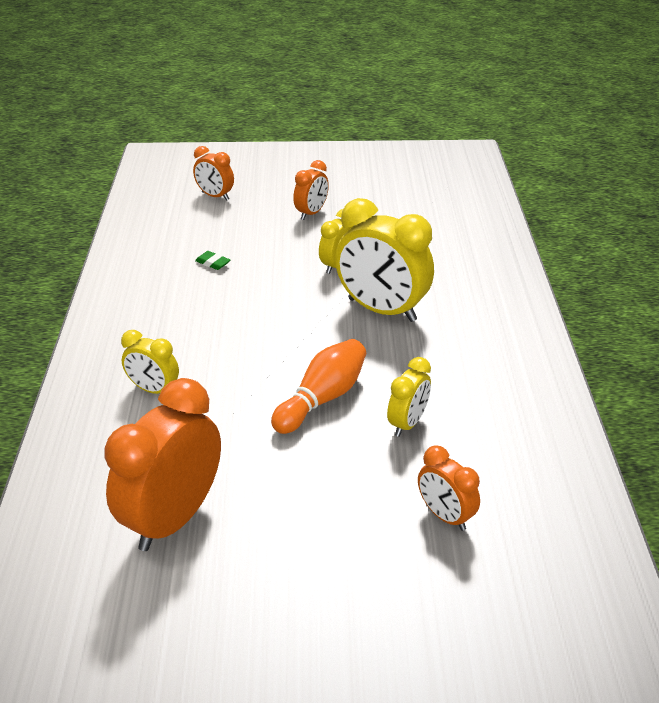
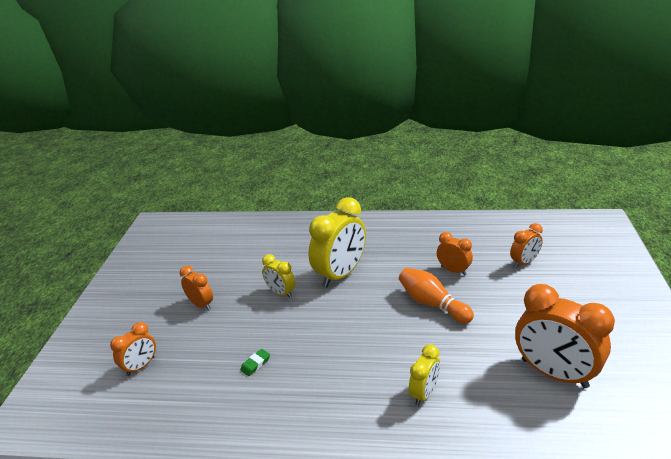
camera: 80 degrees left, 5 degrees down
yellow clock [387,357,431,437] -> orange clock [437,232,473,275]

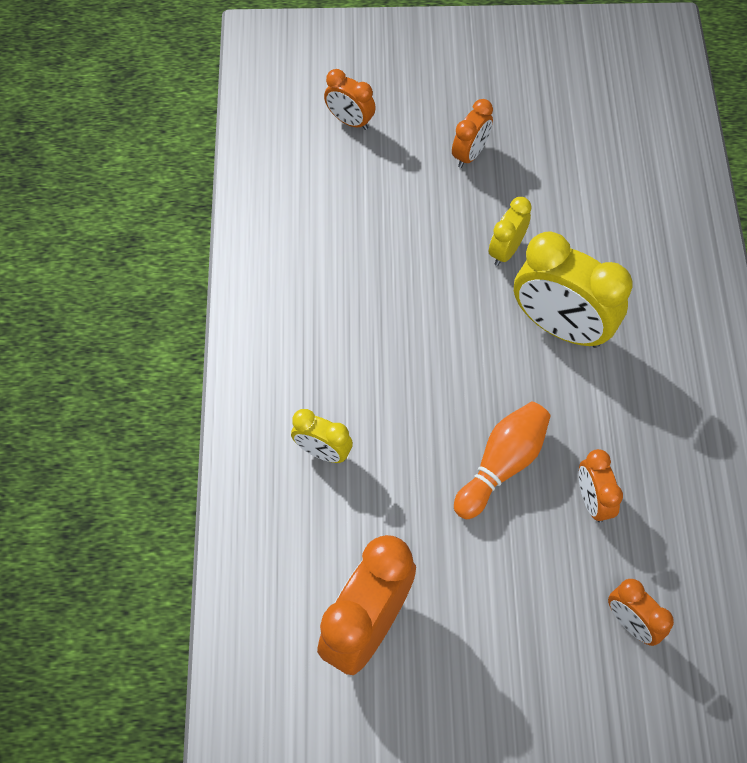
camera: 80 degrees right, 30 degrees up
green eraser [240,349,270,376] -> none
orange clock [437,232,473,275] -> orange clock turned 135 degrees clockwise [579,449,623,523]

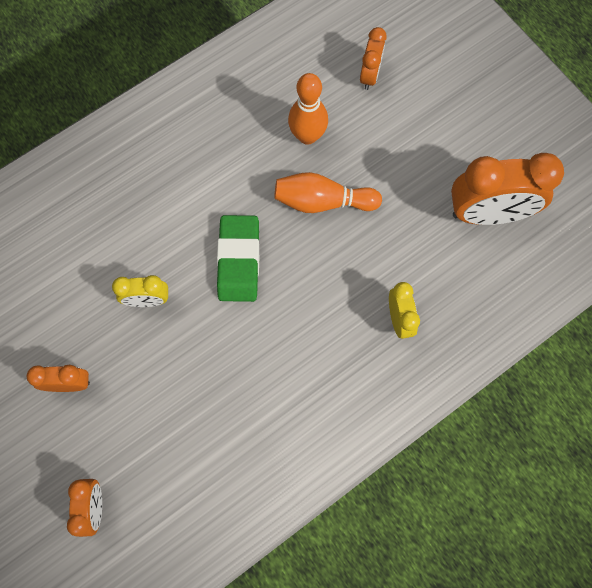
camera: 125 degrees left, 10 degrees up
yellow clock [514,231,632,348] -> none
orange clock [579,449,623,523] -> orange bowling pin [288,73,328,145]
none -> green eraser [217,215,259,302]

